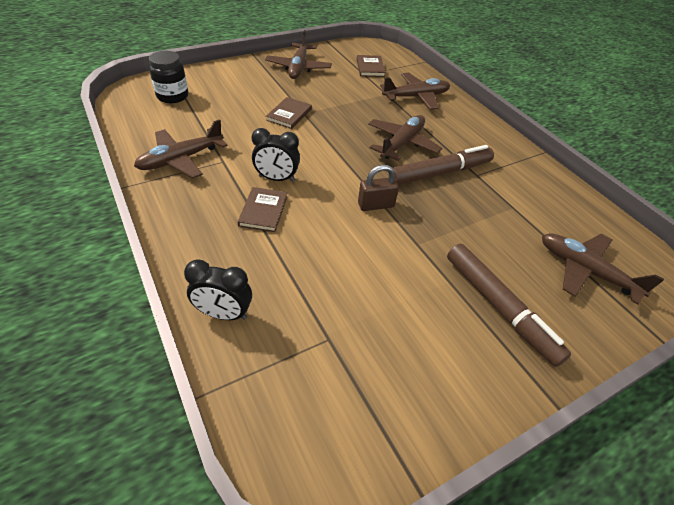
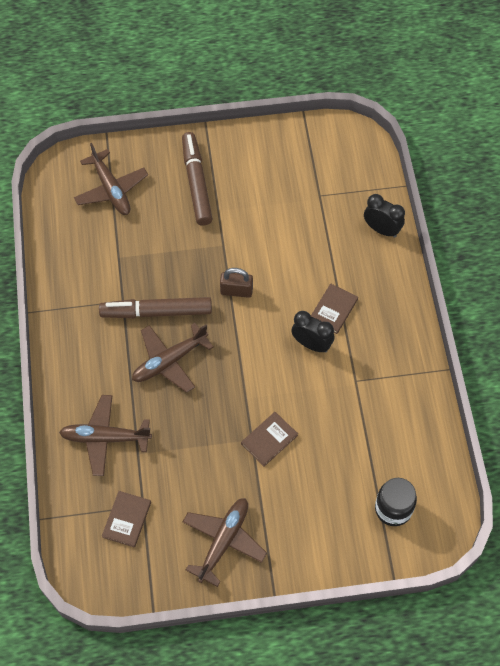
camera: 155 degrees left, 15 degrees up
brown plane [134,119,228,179] -> none

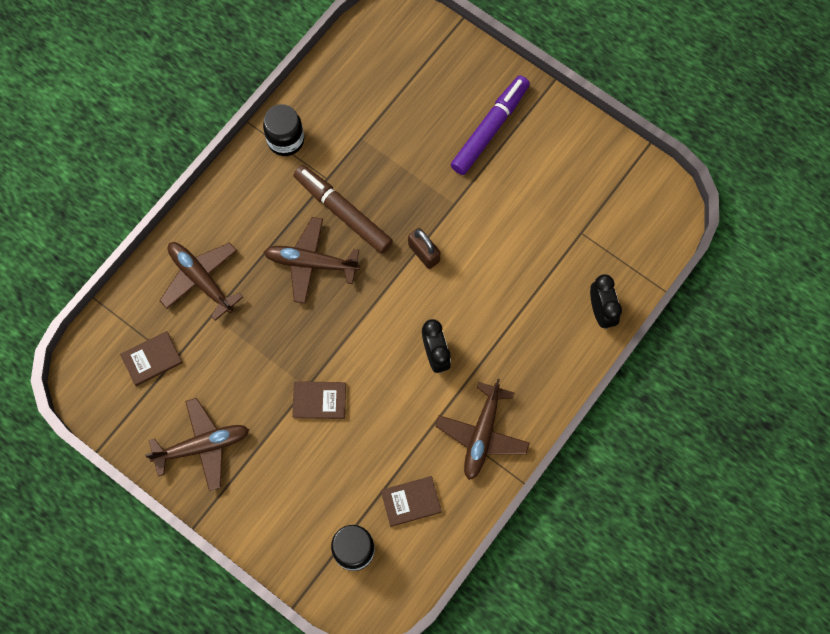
camera: 45 degrees right, 10 degrees up
brown plane [74,143,148,215] -> brown plane moved to [435,379,529,480]
brown marker [182,132,212,226] -> purple marker [451,75,530,175]
brown book [311,283,358,334] -> brown book moved to [381,476,442,527]
none -> black jar [263,104,304,156]

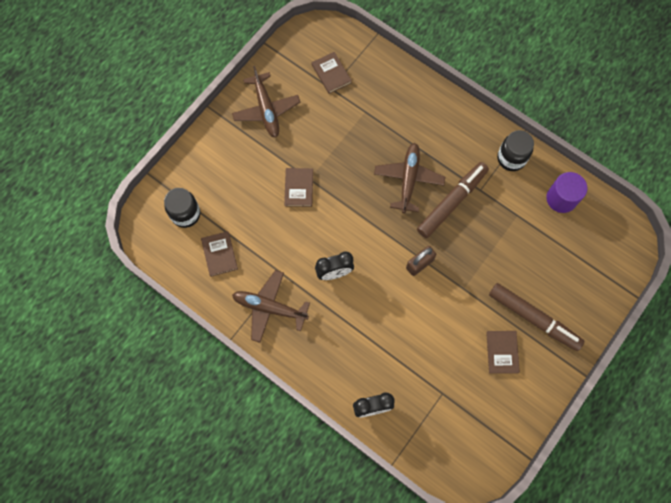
camera: 90 degrees right, 0 degrees up
brown plane [159,242,243,321] -> none
purple marker [451,75,530,175] -> brown marker [489,283,584,351]
none -> brown book [486,331,520,374]
none -> purple cylinder [546,172,587,213]

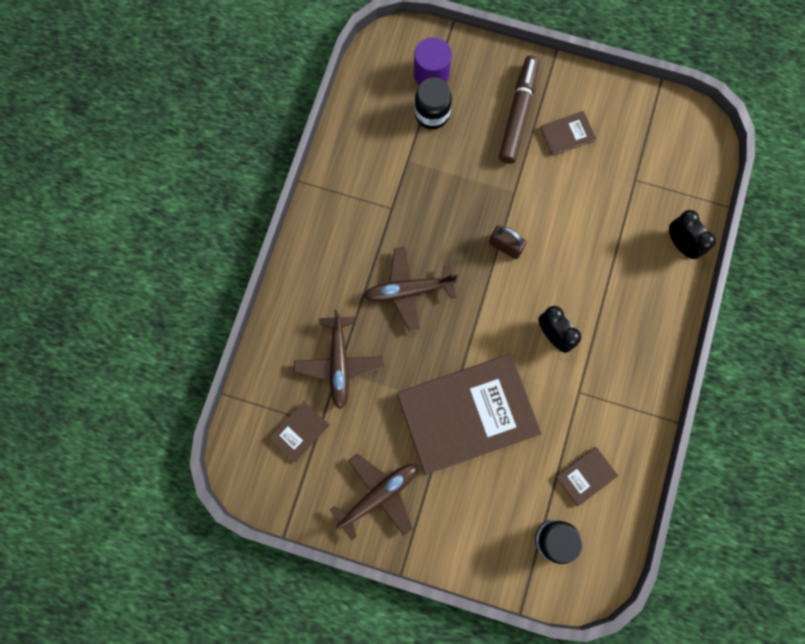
camera: 110 degrees left, 5 degrees up
brown plane [232,270,310,343] -> brown plane moved to [294,310,384,409]
brown book [284,168,313,207] -> brown book [397,354,541,475], size x2.43
brown marker [417,162,489,238] -> none
black jar [497,130,534,171] -> black jar moved to [415,78,452,129]
purple cylinder [546,172,587,213] -> purple cylinder moved to [414,37,452,85]

